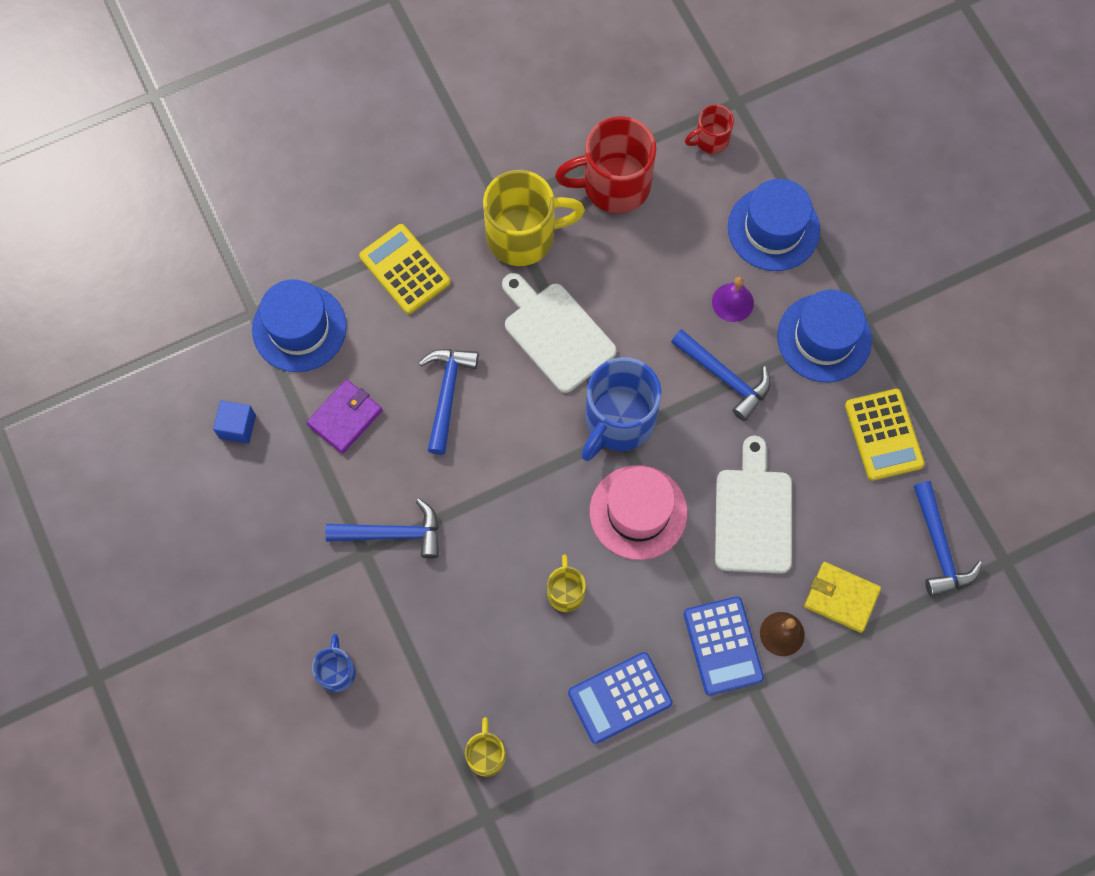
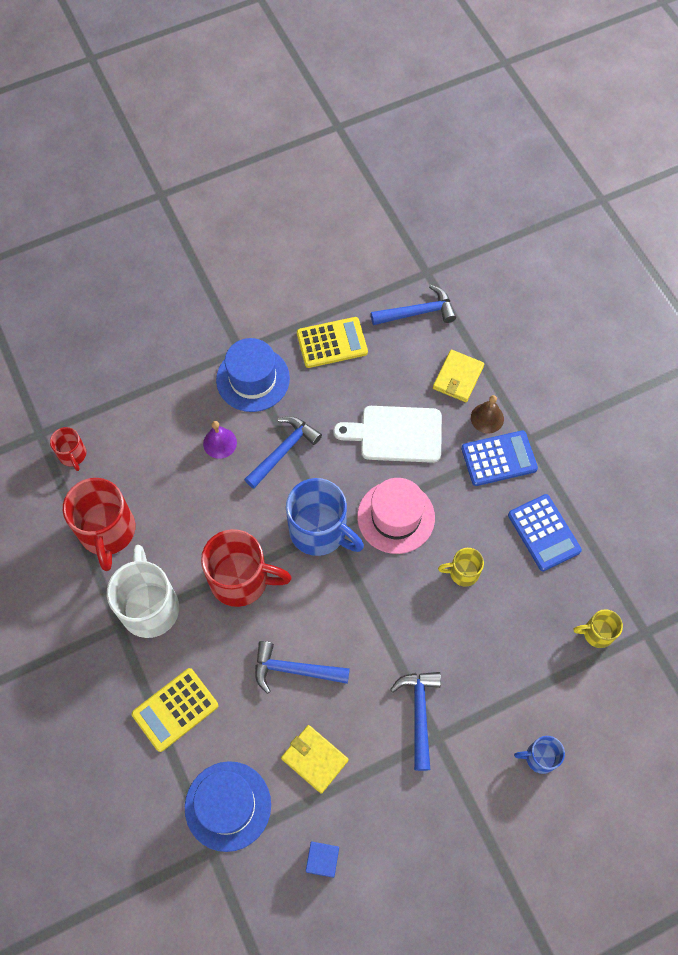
camera: 90 degrees left, 5 degrees down
purple wallet [307,379,382,454] -> yellow wallet [281,725,349,794]
yellow mug [483,170,585,266] -> white mug [107,545,179,638]
white cutting board [502,273,617,393] -> red mug [201,529,292,607]
blue hat [728,179,820,271] -> none

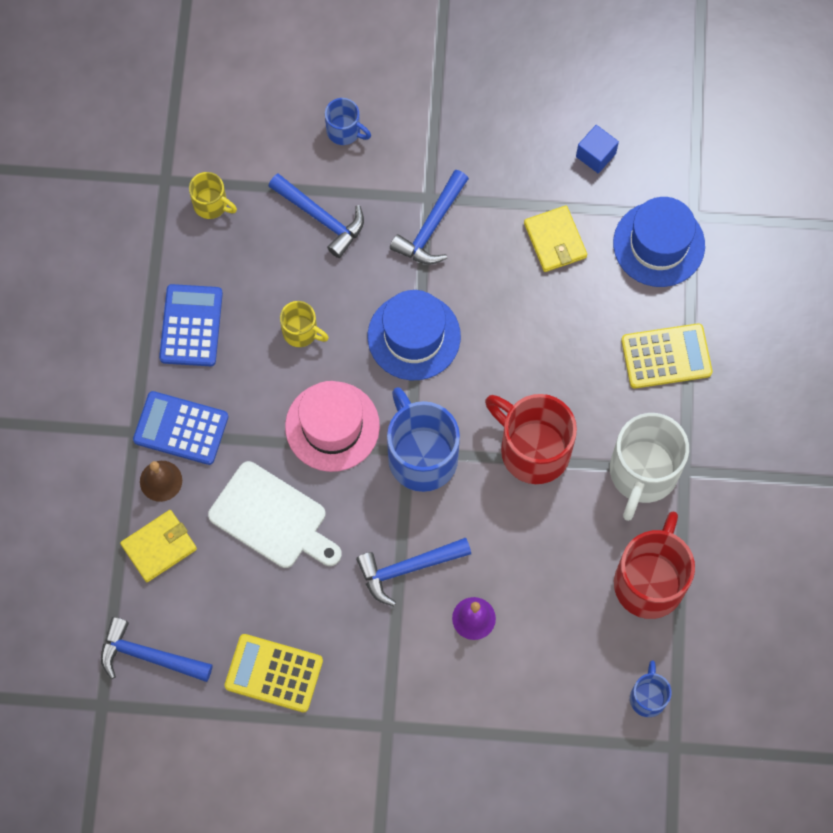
camera: 150 degrees left, 5 degrees up
red mug [50,427,86,471] -> blue mug [630,660,672,717]
blue hat [216,338,290,412] -> blue hat moved to [368,290,461,380]
blue hammer [255,641,350,694] -> blue hammer moved to [268,174,364,258]

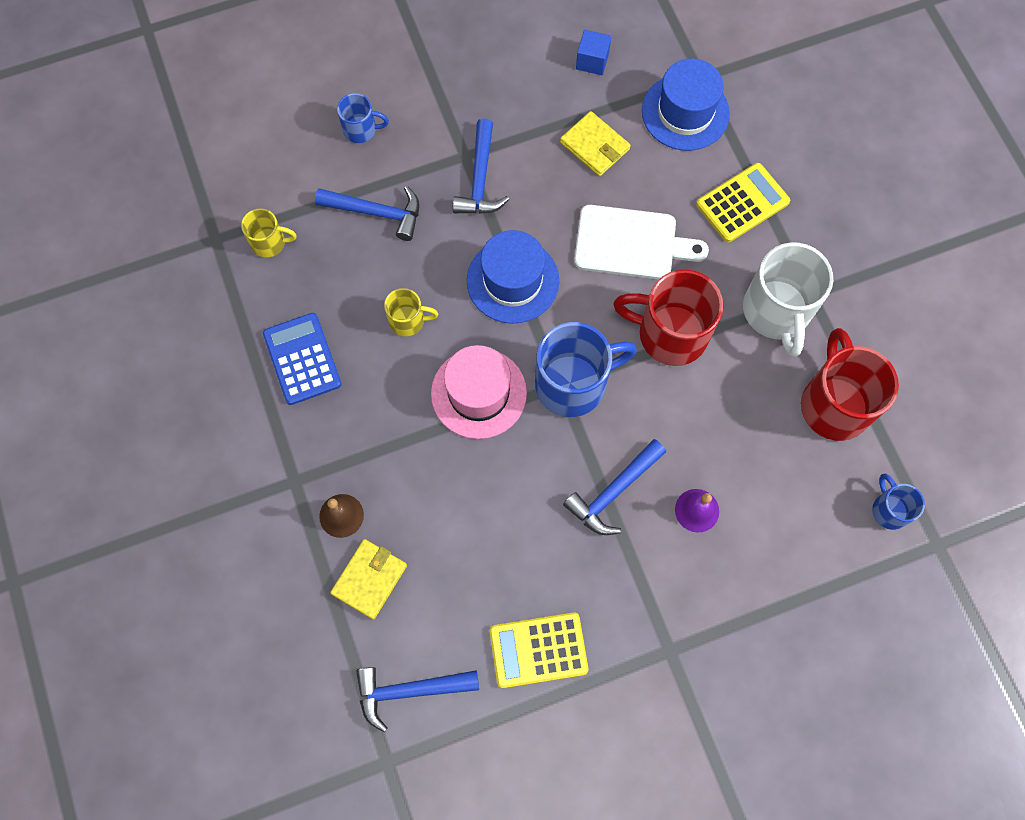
camera: 25 degrees left, 0 degrees up
blue calculator [133,391,228,465] -> none
white cutting board [208,461,342,568] -> white cutting board moved to [574,205,709,279]
blue mug [387,387,460,492] -> blue mug turned 120 degrees clockwise [535,322,637,417]

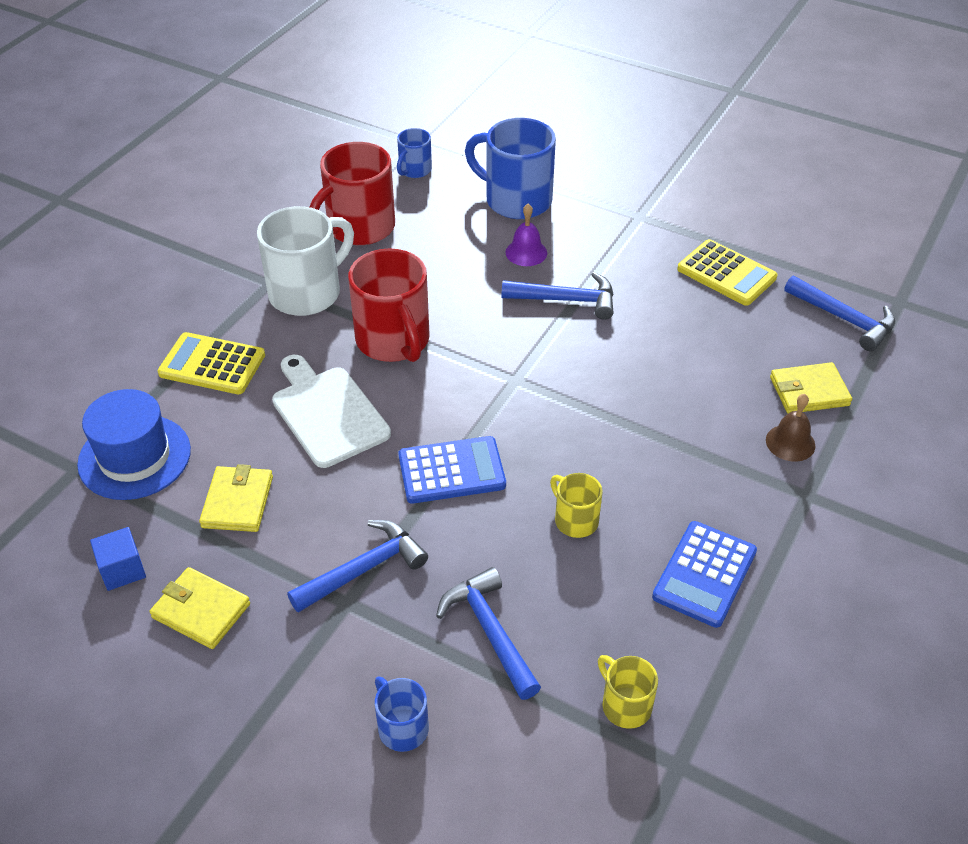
camera: 130 degrees left, 25 degrees down
pink hat [431,345,527,439] -> none
blue hat [467,230,559,324] -> blue calculator [398,436,506,504]
blue mug [535,322,637,417] -> blue mug moved to [465,118,556,219]
none -> yellow wallet [150,567,250,649]

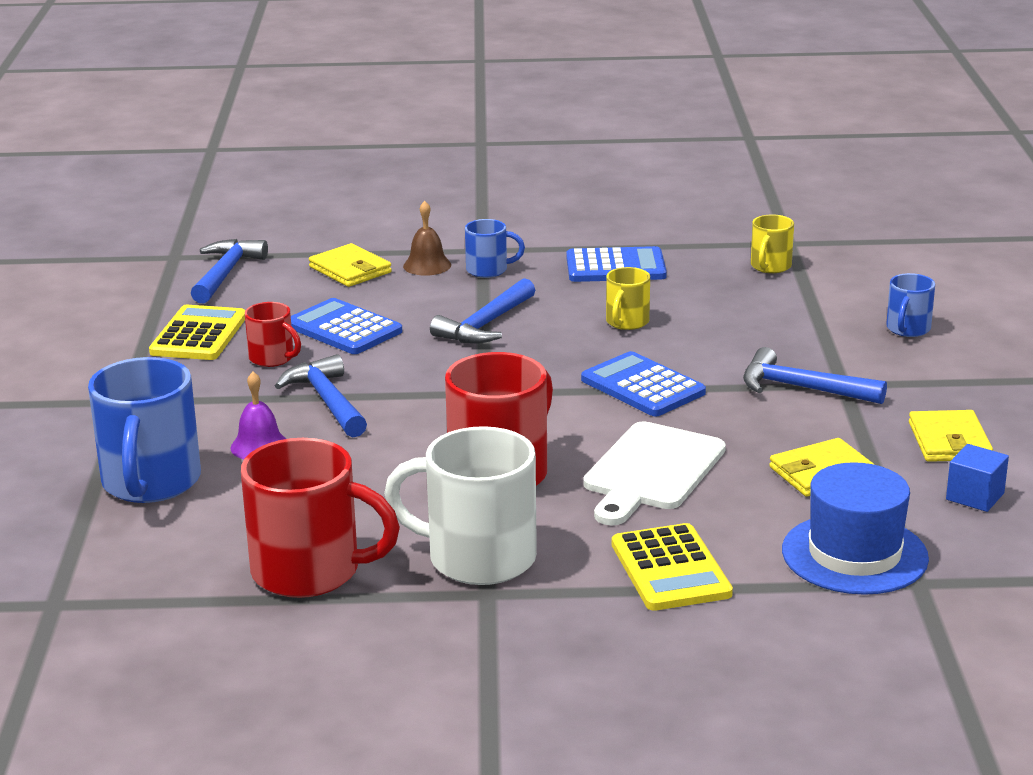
camera: 120 degrees left, 20 degrees down
blue mug [397,128,432,178] -> blue mug moved to [465,219,525,278]
blue hammer [436,567,541,700] -> blue hammer moved to [430,278,535,344]
none -> red mug [245,302,301,367]
none -> blue calculator [291,298,402,354]

